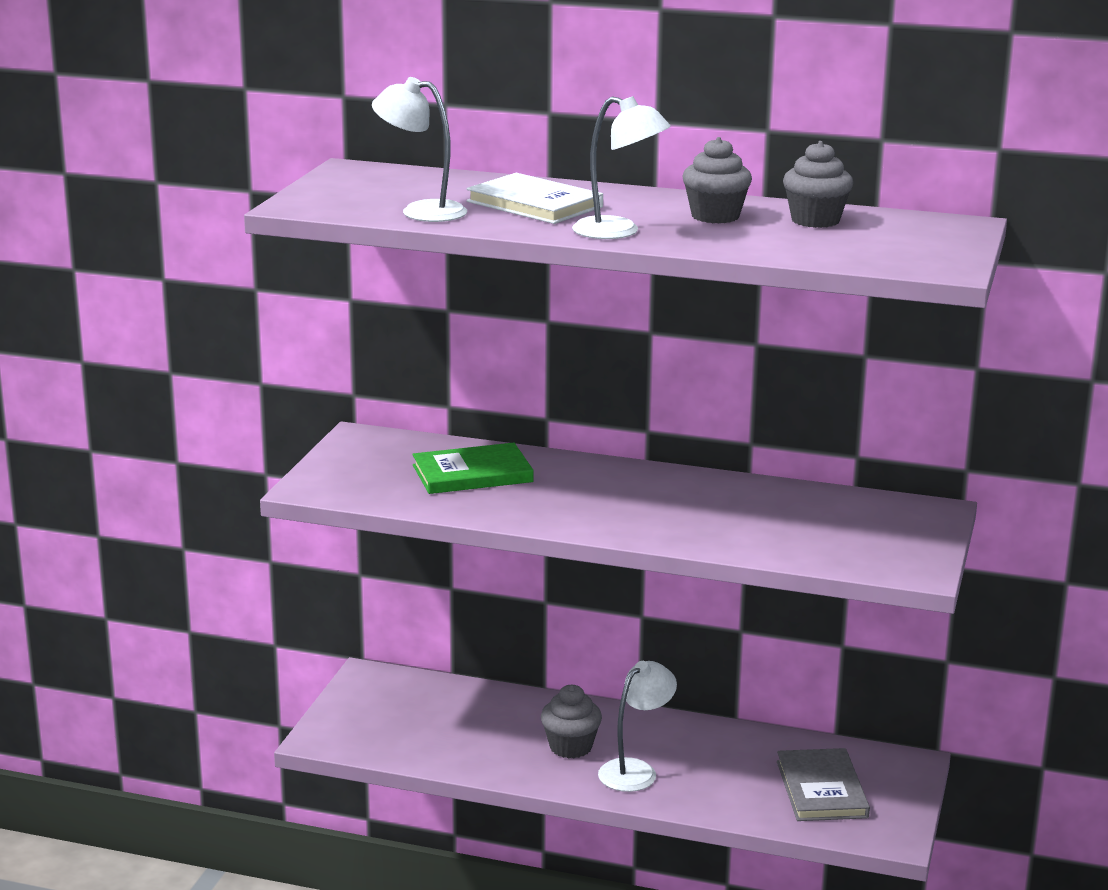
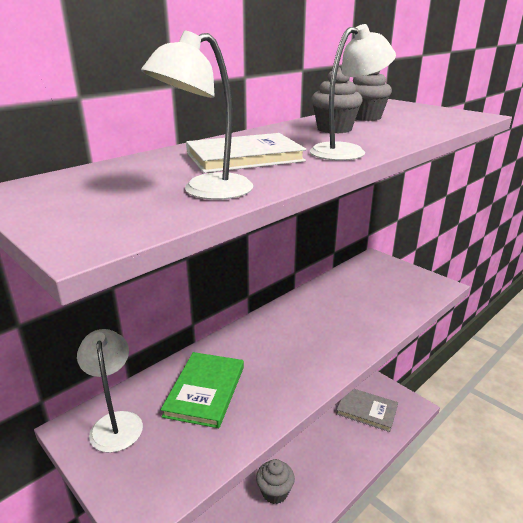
camera: 60 degrees left, 5 degrees up
white lamp [598,661,677,792] -> white lamp moved to [77,329,143,453]

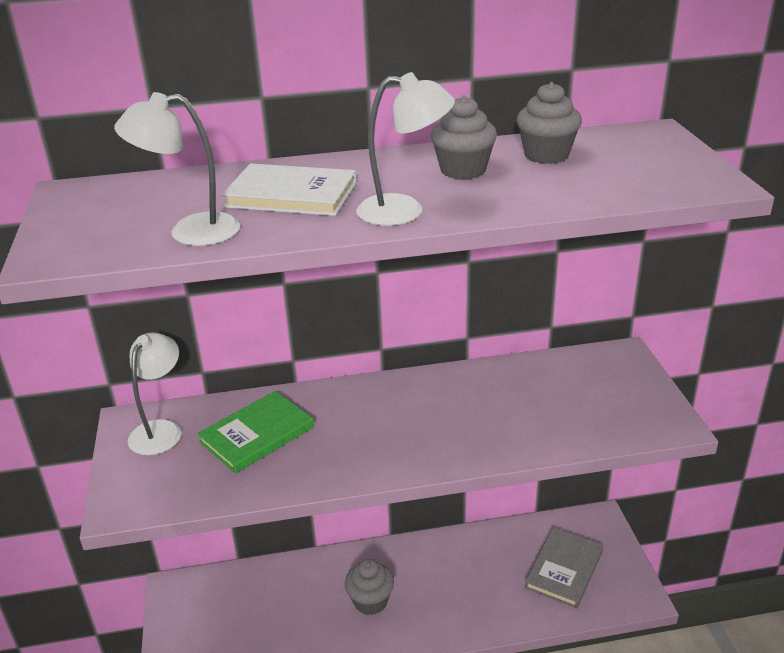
camera: 35 degrees right, 5 degrees up
grey book [336,389,398,432] -> grey book turned 60 degrees clockwise [525,527,604,608]

